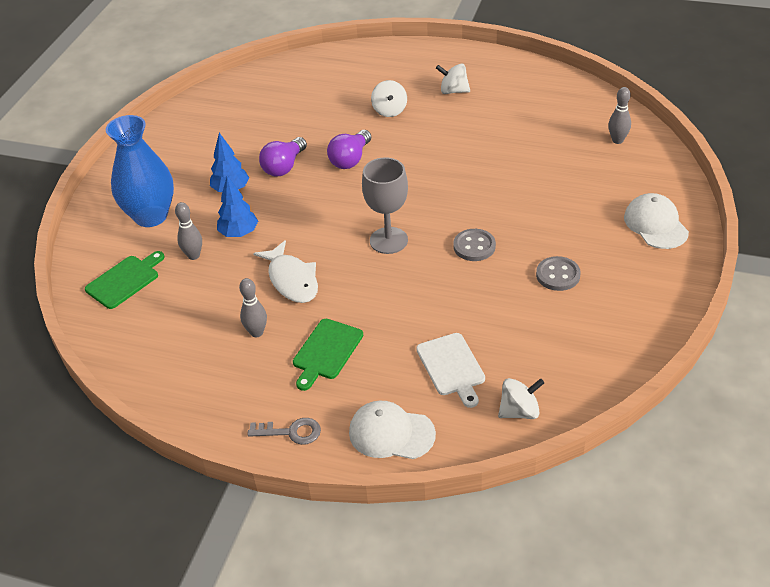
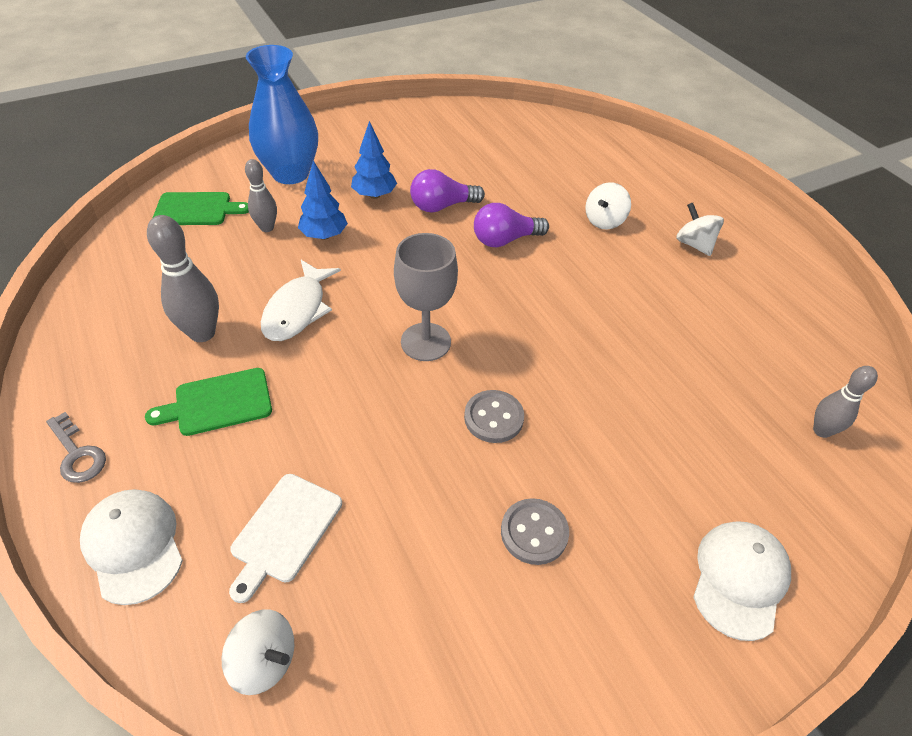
camera: 40 degrees right, 5 degrees up
grey bowling pin [239,278,267,337] -> grey bowling pin [147,215,219,342], size x1.59

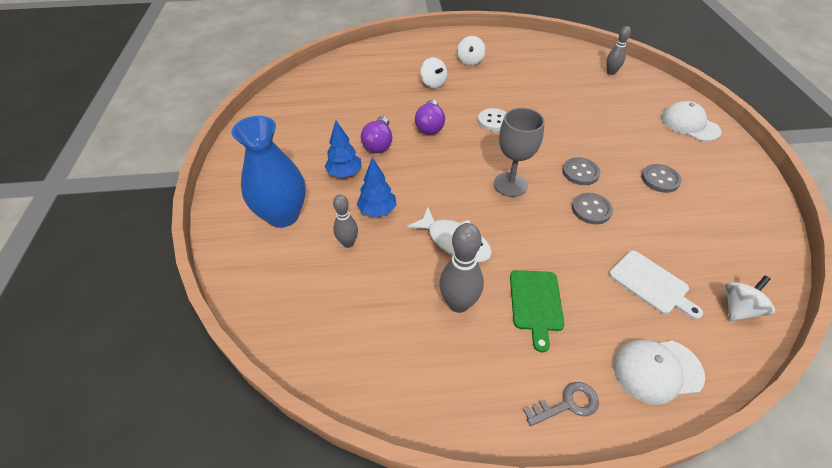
camera: 65 degrees left, 0 degrees up
green cutting board [153,192,249,225] -> none
white spinning top [676,203,724,256] -> white spinning top turned 75 degrees counterclockwise [457,36,485,66]
none -> white button [478,108,507,131]
none -> grey button [572,193,613,224]

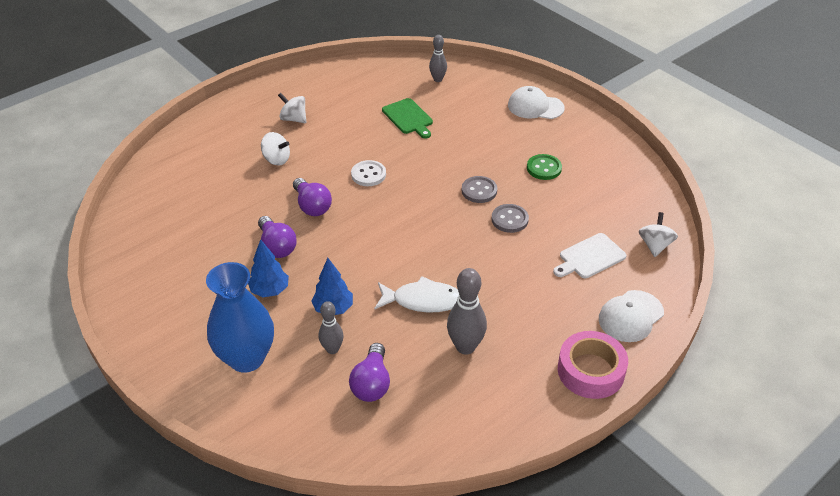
camera: 35 degrees left, 5 degrees down
white spinning top [457,36,485,66] -> white spinning top turned 150 degrees clockwise [278,93,306,123]
grey goblet [494,108,545,197] -> none
green cutting board [510,270,564,352] -> green cutting board moved to [382,98,433,139]
grey key [523,382,599,426] -> pink tape [558,331,628,399]
white cutting board [609,251,703,319] -> white cutting board turned 135 degrees clockwise [553,233,627,278]
grey button [641,164,682,193] -> green button [527,154,562,180]
none -> purple light bulb [349,343,390,402]

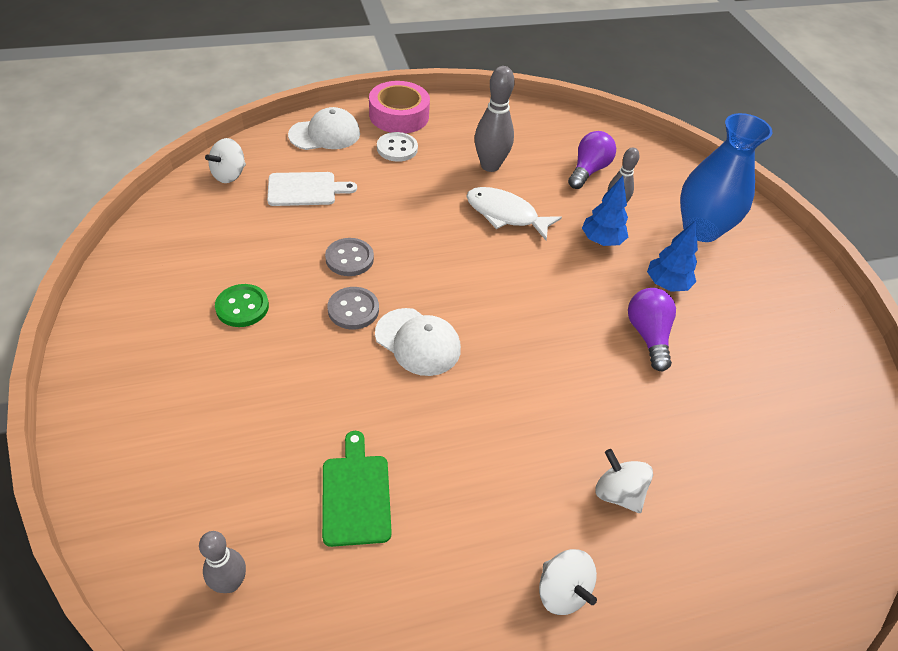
camera: 160 degrees left, 5 degrees up
purple light bulb [293,178,332,216] -> none
white button [351,160,386,186] -> white button moved to [377,132,418,162]
white cap [508,86,564,119] -> white cap moved to [375,308,461,376]

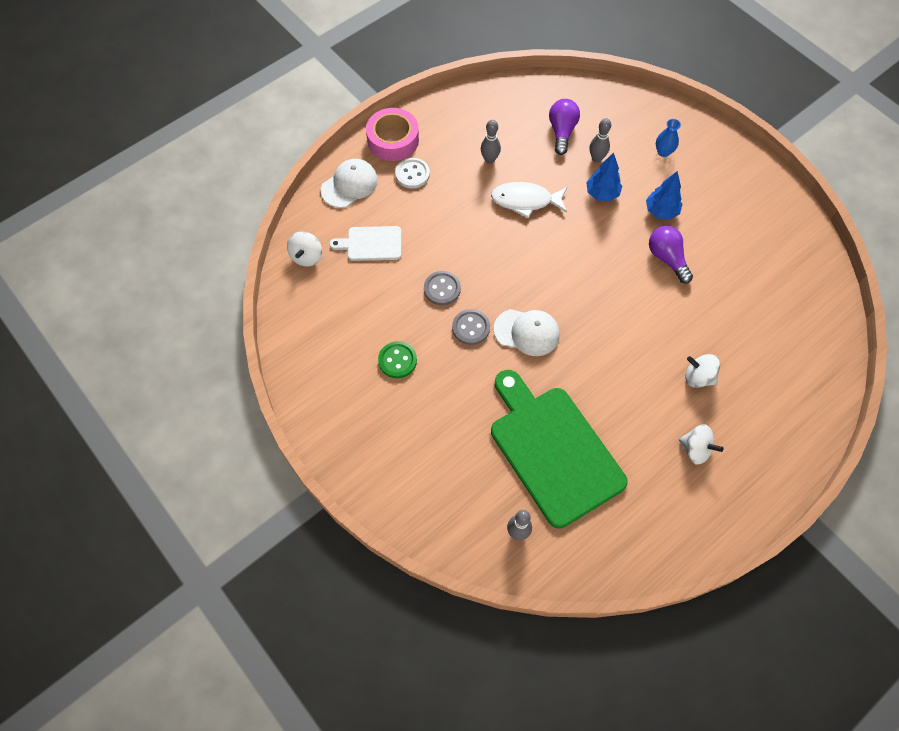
camera: 20 degrees left, 15 degrees up
white cutting board [267,172,357,206] -> white cutting board turned 150 degrees counterclockwise [329,226,401,261]
green cutting board [322,431,392,547] -> green cutting board [491,370,628,528], size x2.09
grey bowling pin [475,66,515,172] -> grey bowling pin [481,120,501,164], size x0.63
blue vase [680,113,773,242] -> blue vase [656,119,681,157], size x0.43

